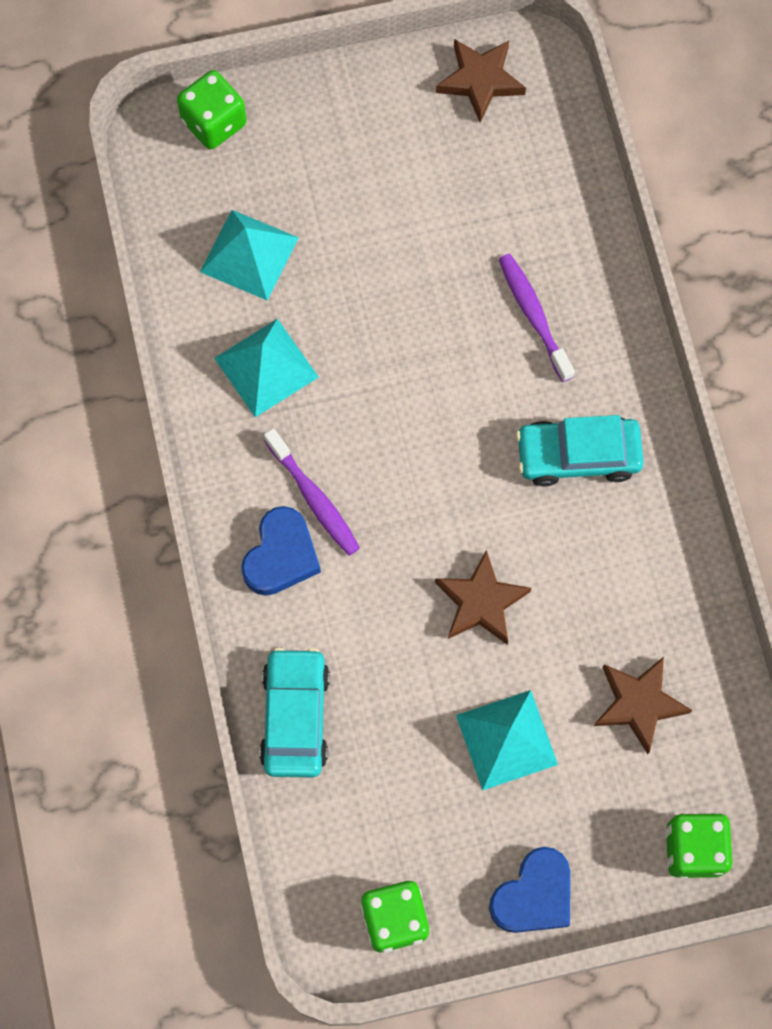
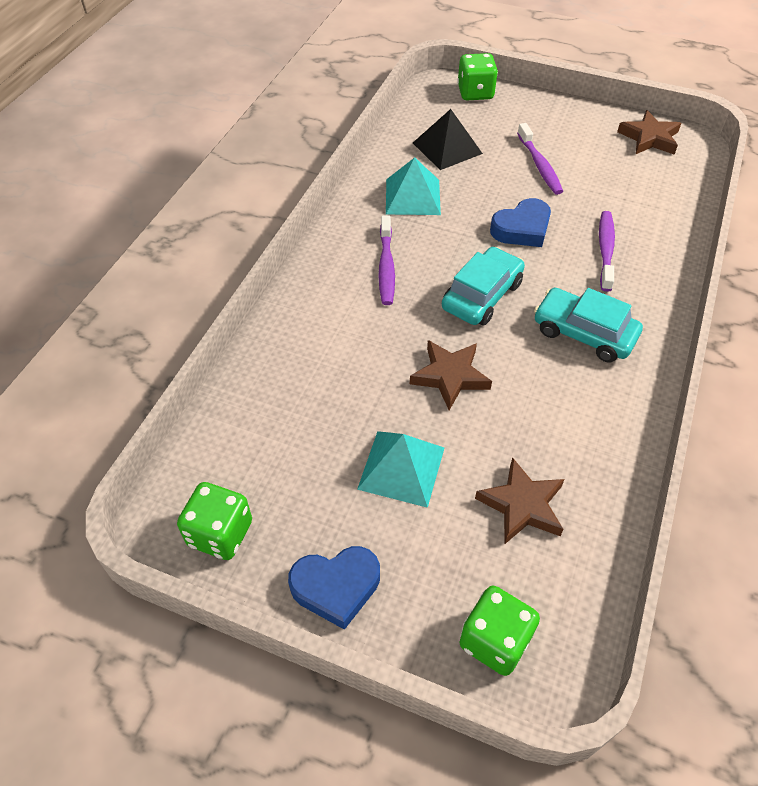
camera: 35 degrees right, 20 degrees down
turquoise pyramid [200,210,299,300] -> black pyramid [413,109,483,170]
blue heart [241,506,321,596] -> blue heart moved to [490,198,551,247]
turquoise car [259,647,330,778] -> turquoise car moved to [442,247,525,326]
none -> purple toothbrush [517,123,563,195]

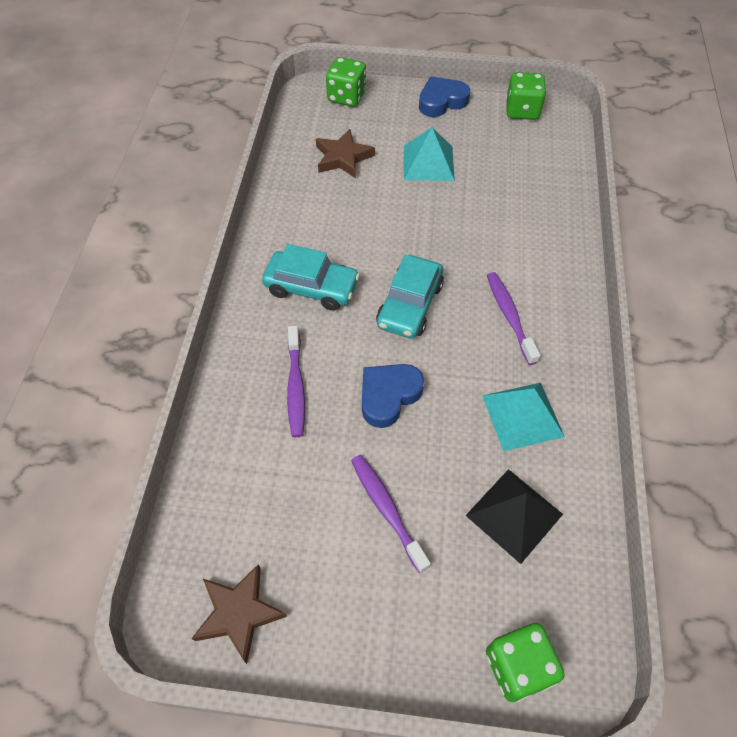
camera: 165 degrees right, 5 degrees up
brown star [410,340,492,410] -> none

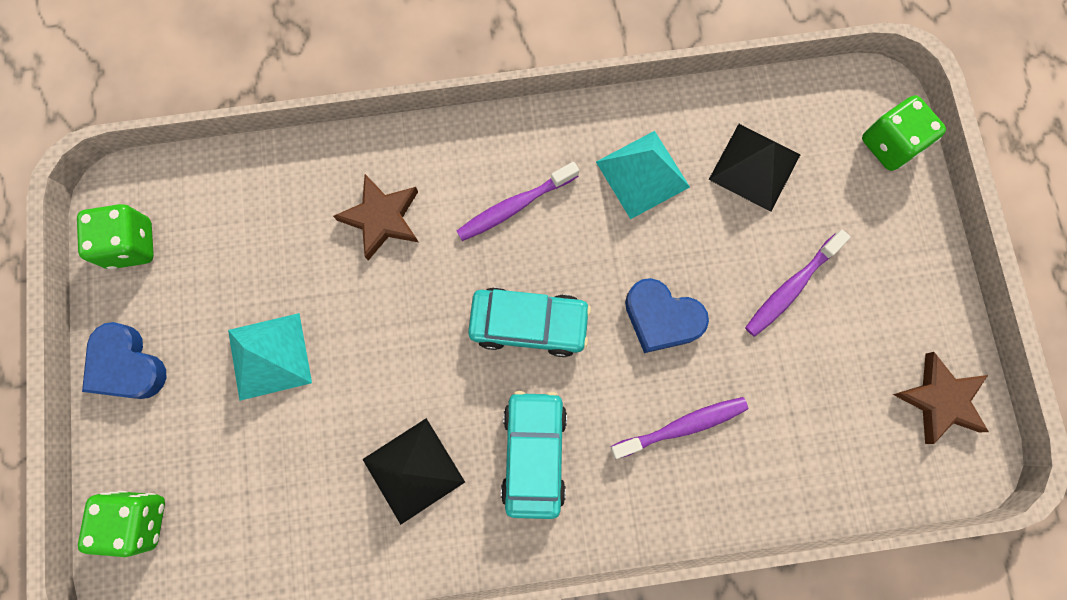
camera: 105 degrees left, 20 degrees up
brown star [316,129,375,179] -> brown star moved to [333,174,418,261]
none -> black pyramid [362,418,465,525]

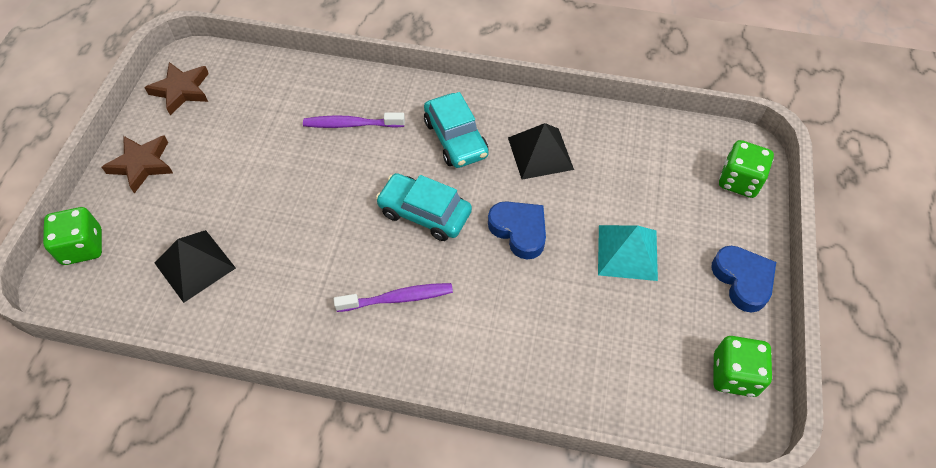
camera: 160 degrees left, 20 degrees down
brown star [333,174,418,261] -> brown star moved to [102,135,173,193]
turquoise car [501,391,567,519] -> turquoise car turned 45 degrees counterclockwise [424,92,489,168]
turquoise pyramid [596,131,690,219] -> none
blue heart [625,278,709,353] -> blue heart moved to [488,201,546,259]
purple toothbrush [745,230,850,337] -> none

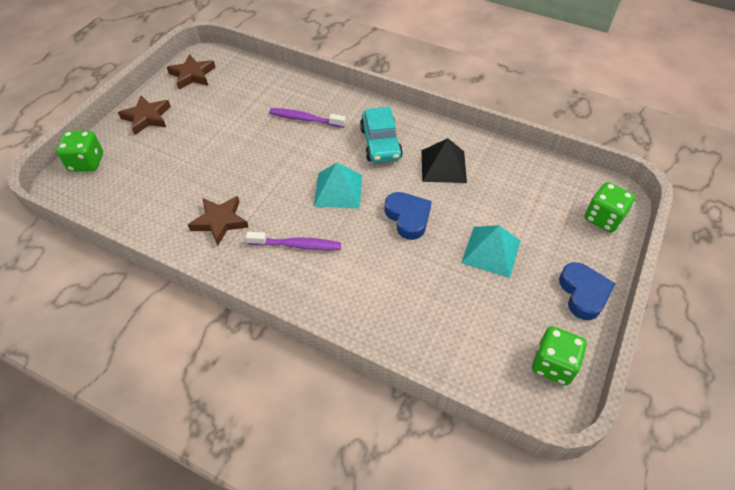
camera: 15 degrees right, 5 degrees down
black pyramid [154,230,236,303] -> none
turquoise car [376,173,472,241] -> turquoise pyramid [314,163,362,209]
none -> brown star [188,196,249,246]

